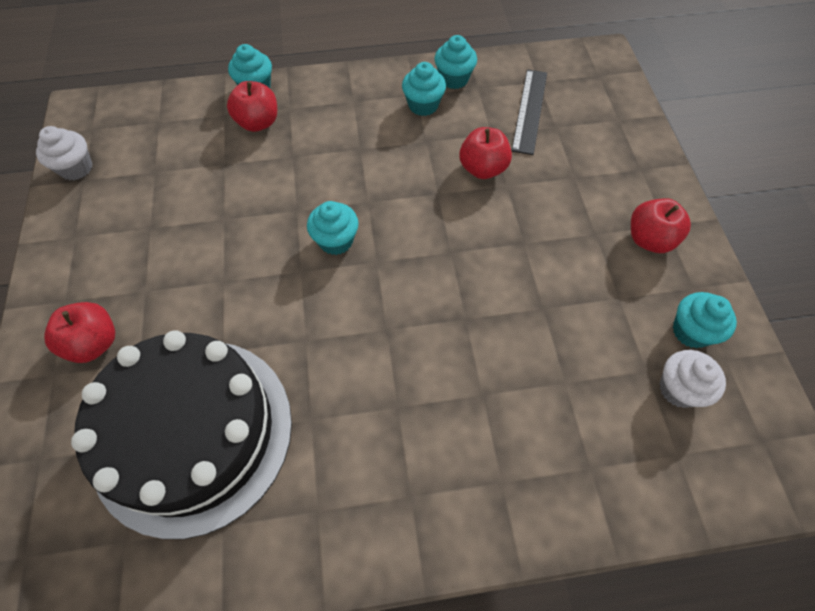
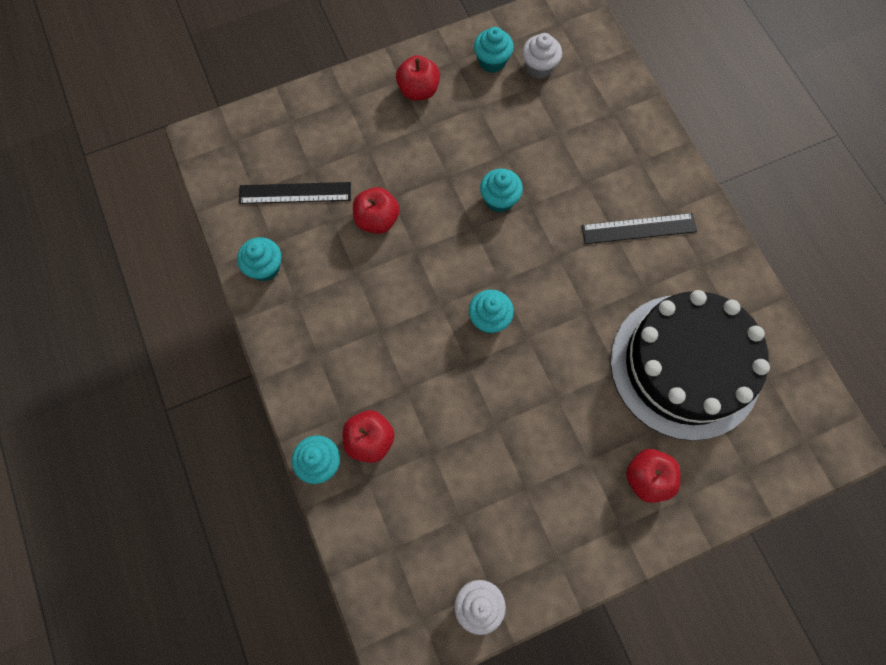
camera: 105 degrees left, 10 degrees up
turquoise cupcake [402,62,446,116] -> turquoise cupcake moved to [480,169,523,213]
none -> black ruler [581,213,697,244]

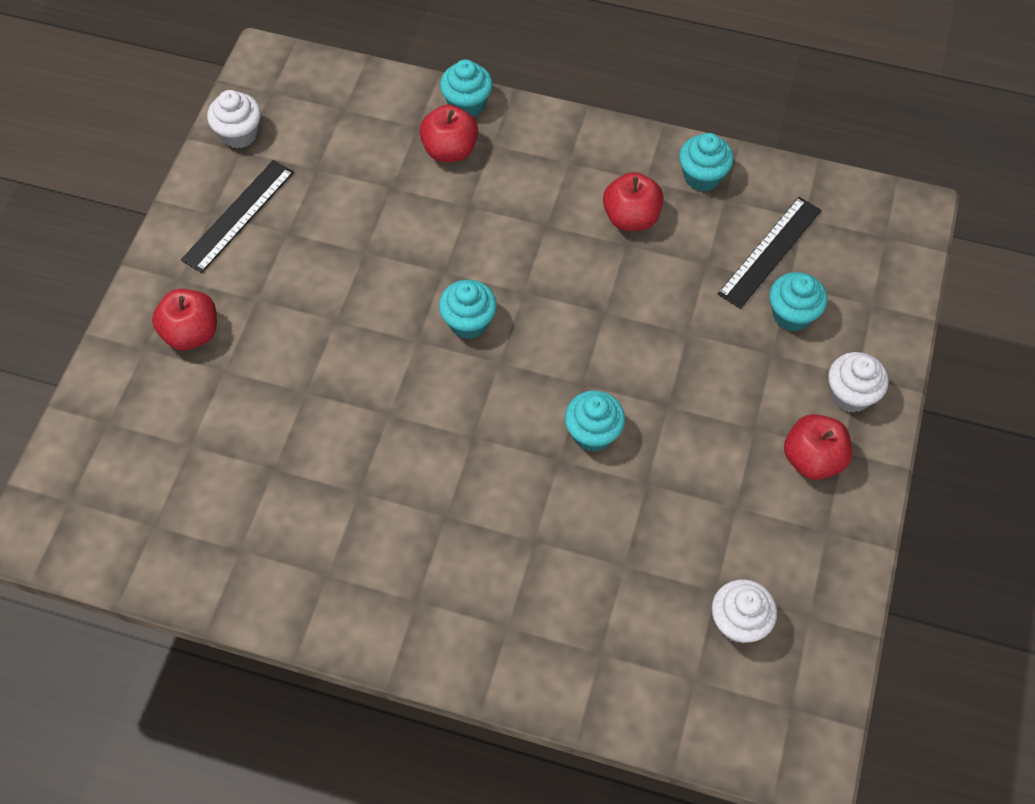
camera: 130 degrees right, 10 degrees down
red apple [353,187,400,234] -> red apple moved to [603,172,664,231]
turquoise cupcake [474,27,514,73] -> turquoise cupcake moved to [769,272,827,331]
black ruler [581,213,697,244] -> black ruler moved to [181,160,294,273]
black cake [610,290,770,441] -> none
none -> white cupcake [828,352,888,413]

